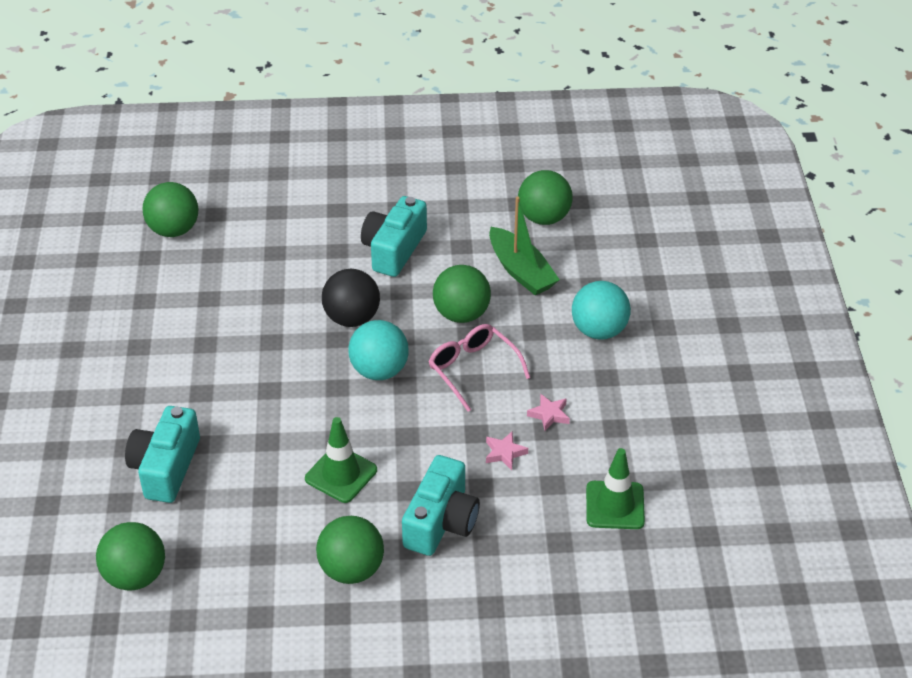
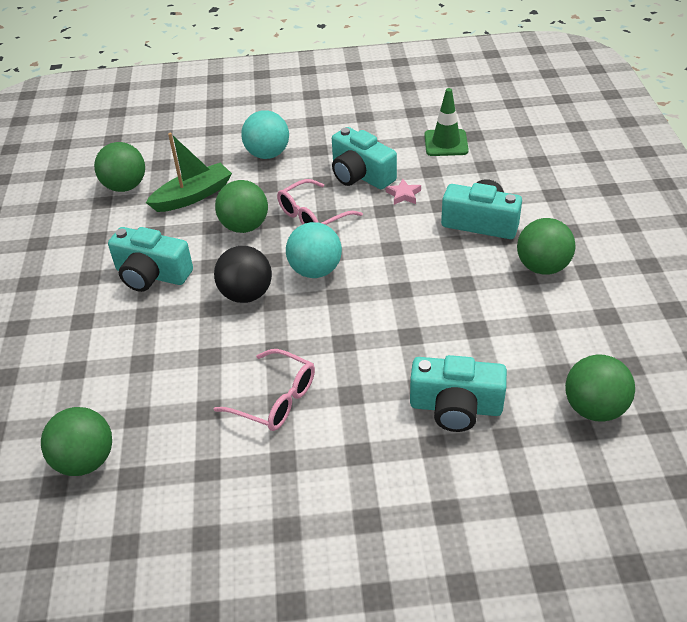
camera: 90 degrees left, 0 degrees up
green traffic cone [305,417,377,503] -> none
pink star [527,394,570,431] -> turquoise camera [332,127,397,189]
none -> pink glasses [214,349,315,431]

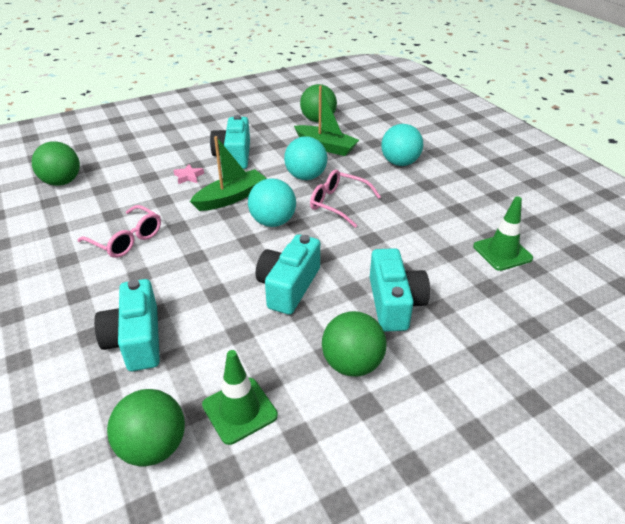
camera: 65 degrees right, 5 degrees down
black ball [214,246,272,303] -> green boat [190,136,267,211]
pink glasses [214,349,315,431] -> pink glasses turned 60 degrees counterclockwise [78,205,161,258]
green ball [215,180,268,233] -> turquoise ball [284,136,327,180]
turquoise camera [332,127,397,189] -> turquoise camera moved to [256,234,320,315]
pink star [386,179,421,205] -> pink star moved to [173,164,204,184]
none -> green traffic cone [202,350,278,445]

